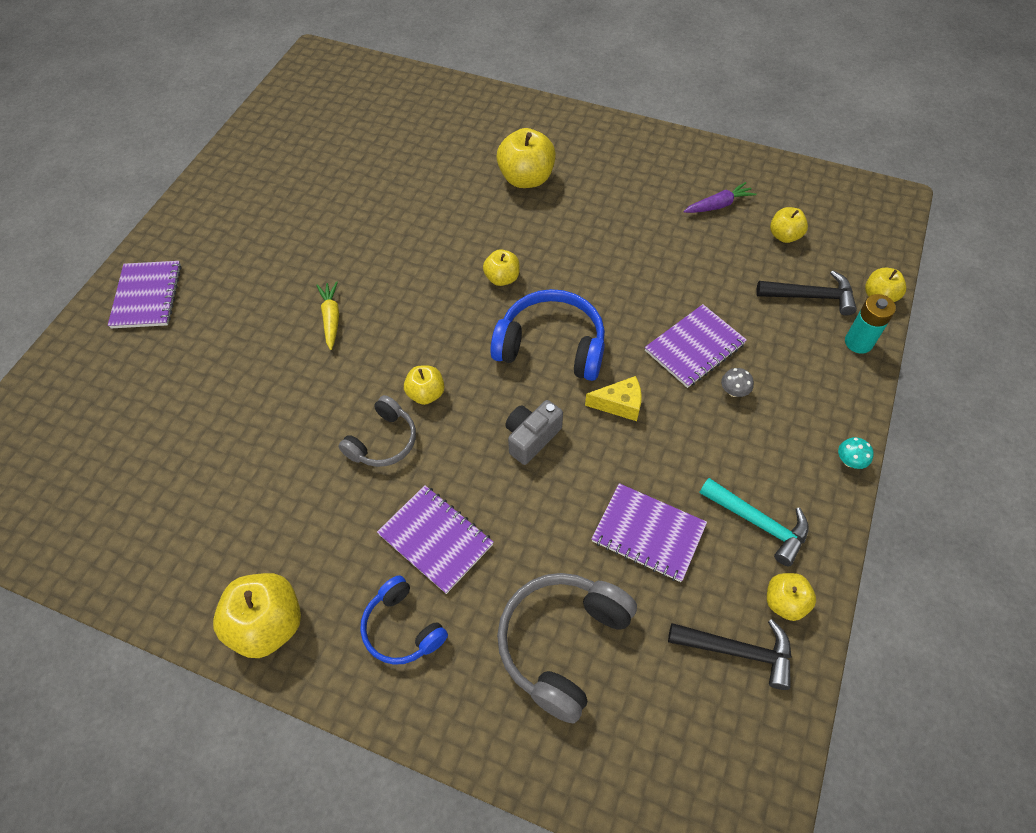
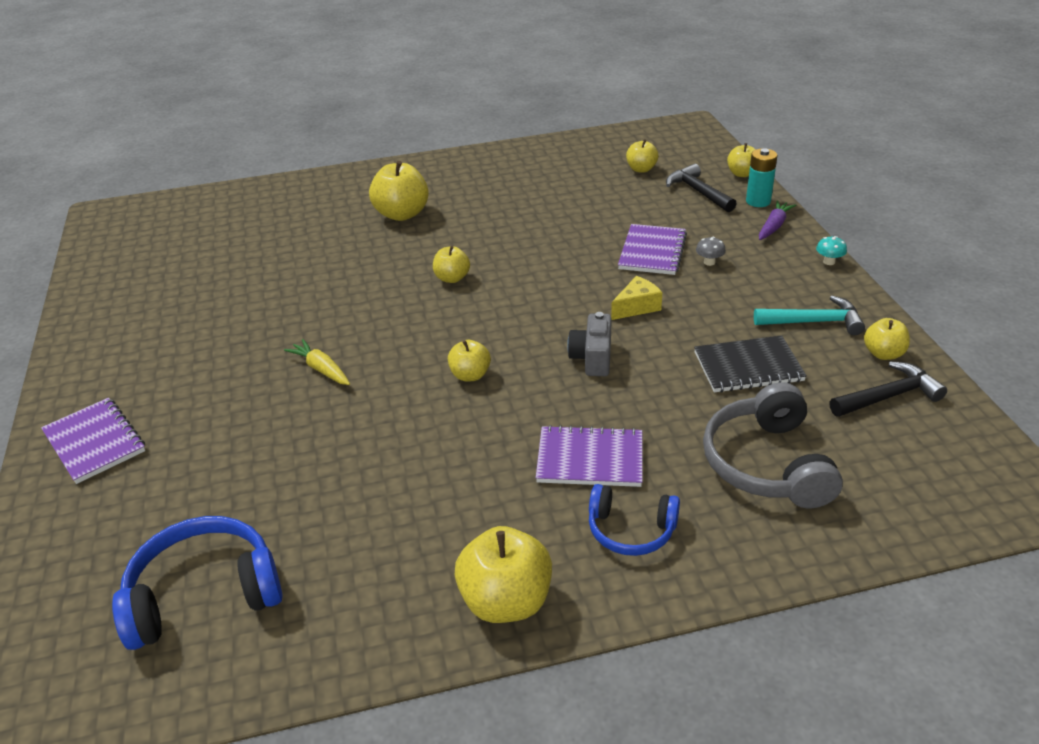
camera: 35 degrees left, 20 degrees down
grey headphones [339,395,416,467] -> none
blue headphones [490,289,605,381] -> blue headphones moved to [112,516,283,650]
purple notebook [592,483,707,582] -> black notebook [694,335,807,392]
purple carrot [683,182,756,213] -> purple carrot moved to [759,200,796,240]
black hammer [756,270,857,316] -> black hammer turned 90 degrees counterclockwise [666,164,737,212]

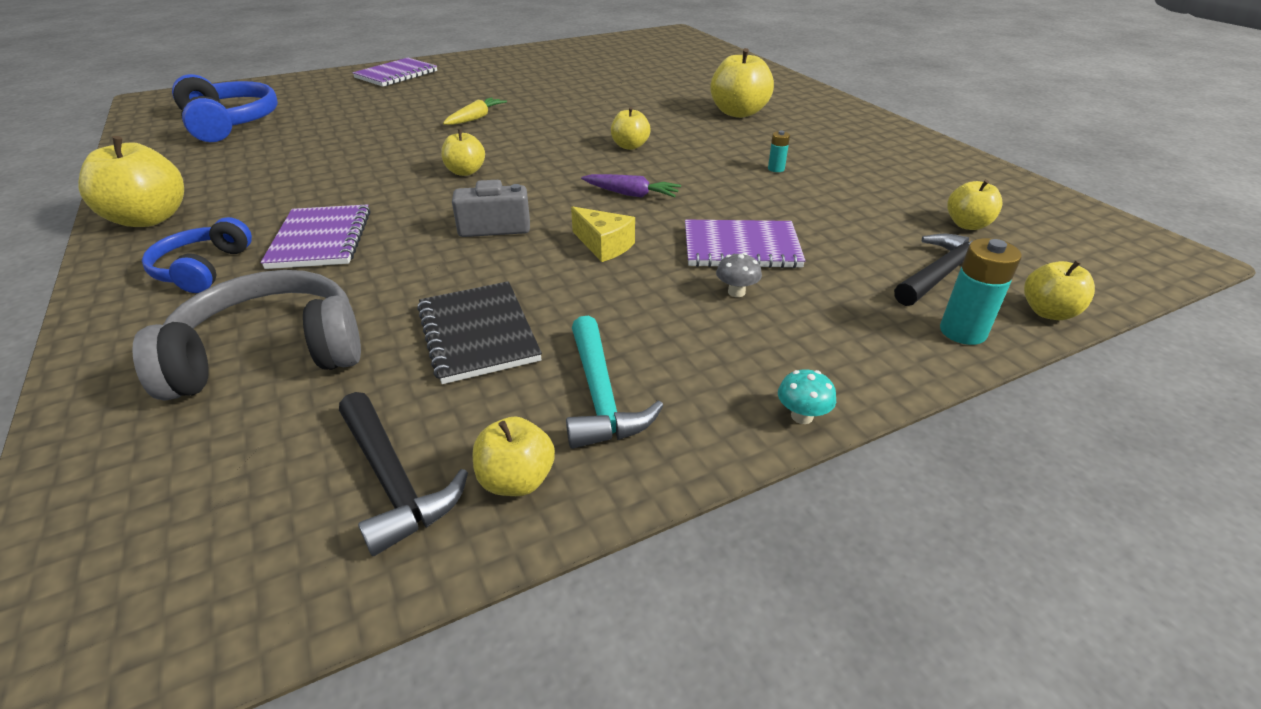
camera: 75 degrees right, 0 degrees up
purple carrot [759,200,796,240] -> purple carrot moved to [581,174,681,198]
none -> turquoise battery [768,131,790,172]

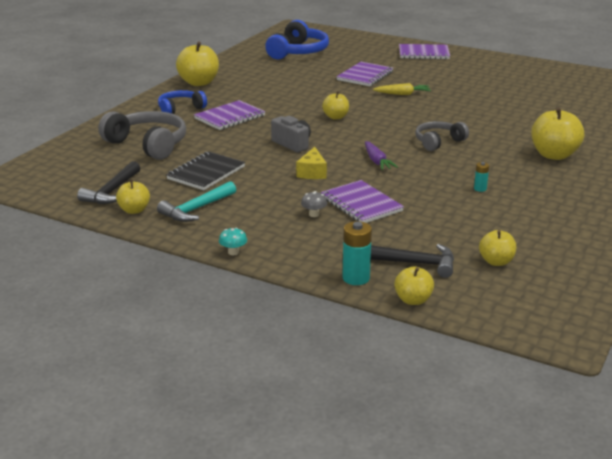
camera: 55 degrees right, 10 degrees down
yellow apple [611,107,651,150] -> grey headphones [415,121,469,151]
none -> purple notebook [336,62,393,86]

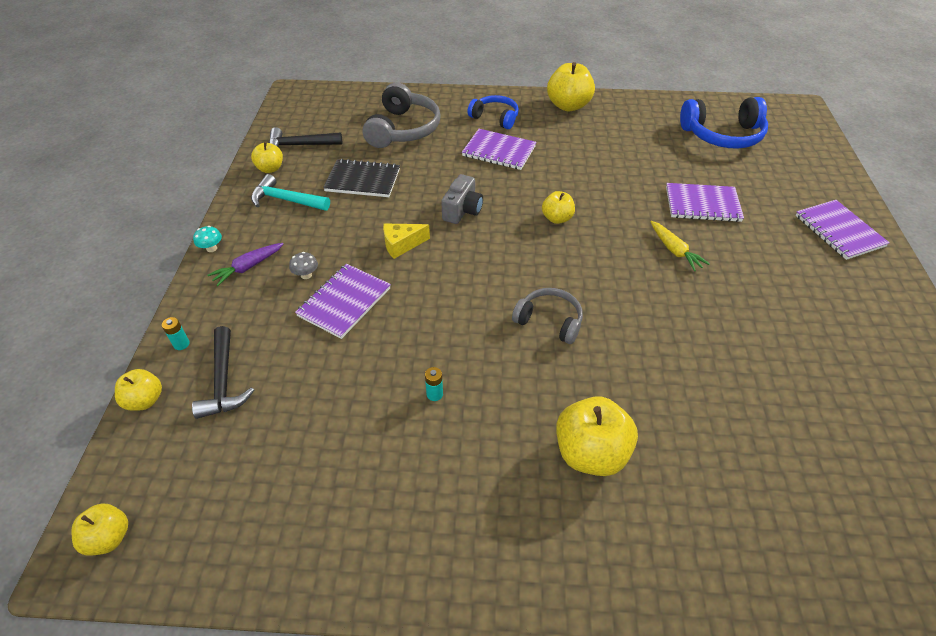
camera: 65 degrees right, 20 degrees up
turquoise battery [342,221,372,285] -> turquoise battery [162,317,190,350], size x0.55
purple carrot [365,141,398,170] -> purple carrot moved to [207,243,283,286]
yellow apple [479,230,516,266] -> yellow apple moved to [71,503,128,555]

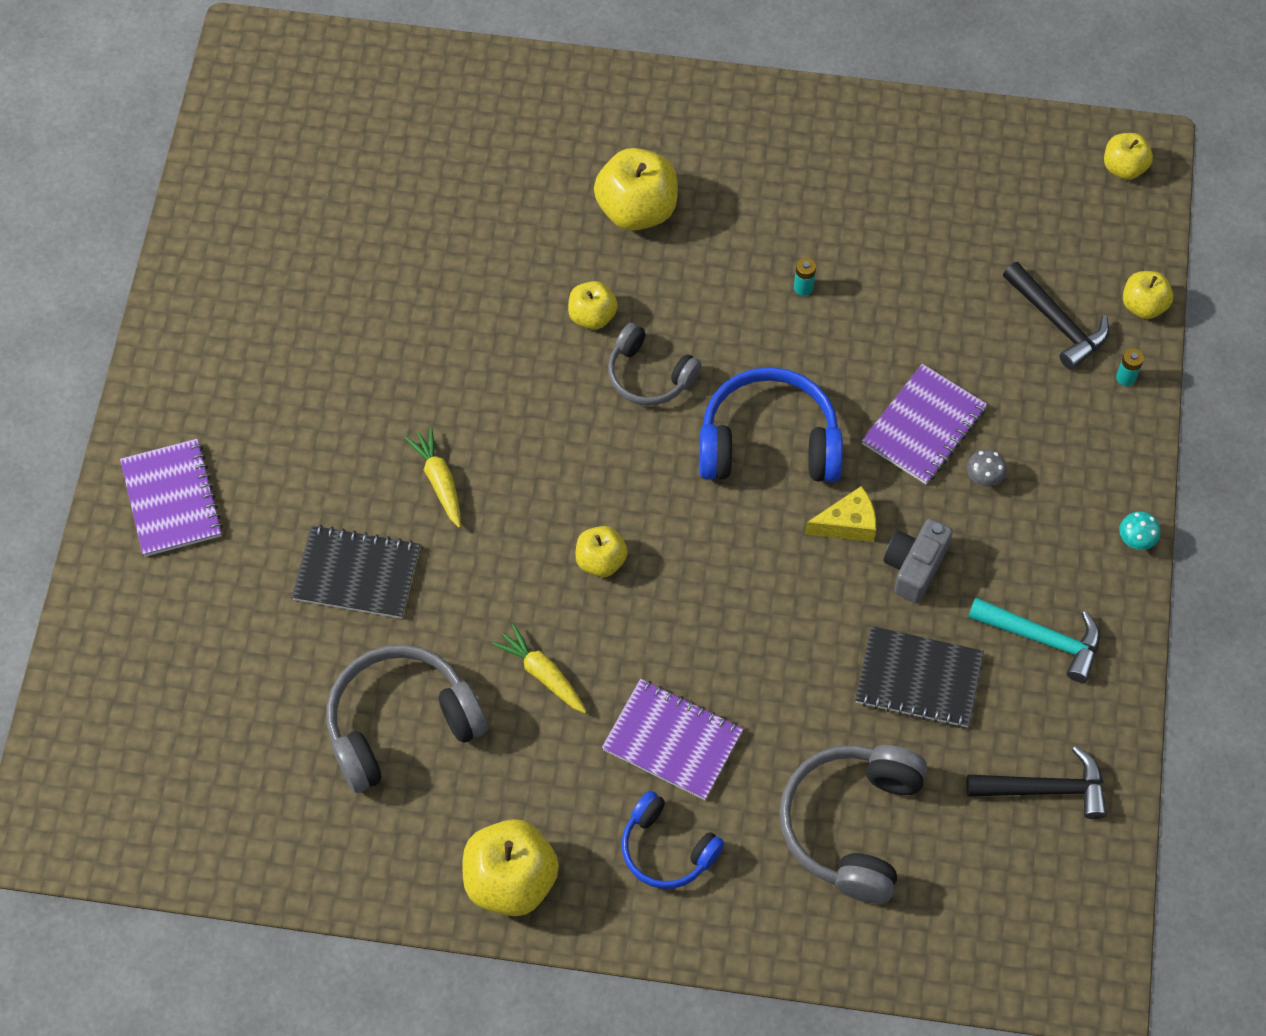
camera: 175 degrees left, 15 degrees up
black hammer [192,326,254,419] -> black hammer turned 150 degrees clockwise [1003,262,1109,370]
purple carrot [207,243,283,286] -> none
yellow apple [251,142,283,173] -> yellow apple moved to [568,281,618,330]
grey camera [441,174,483,224] -> grey camera moved to [883,519,953,603]
purple notebook [666,183,744,222] -> black notebook [292,525,420,619]
blue headphones [680,97,768,149] -> blue headphones moved to [699,367,843,482]
none -> grey headphones [326,645,487,793]
none -> yellow carrot [492,624,587,713]

